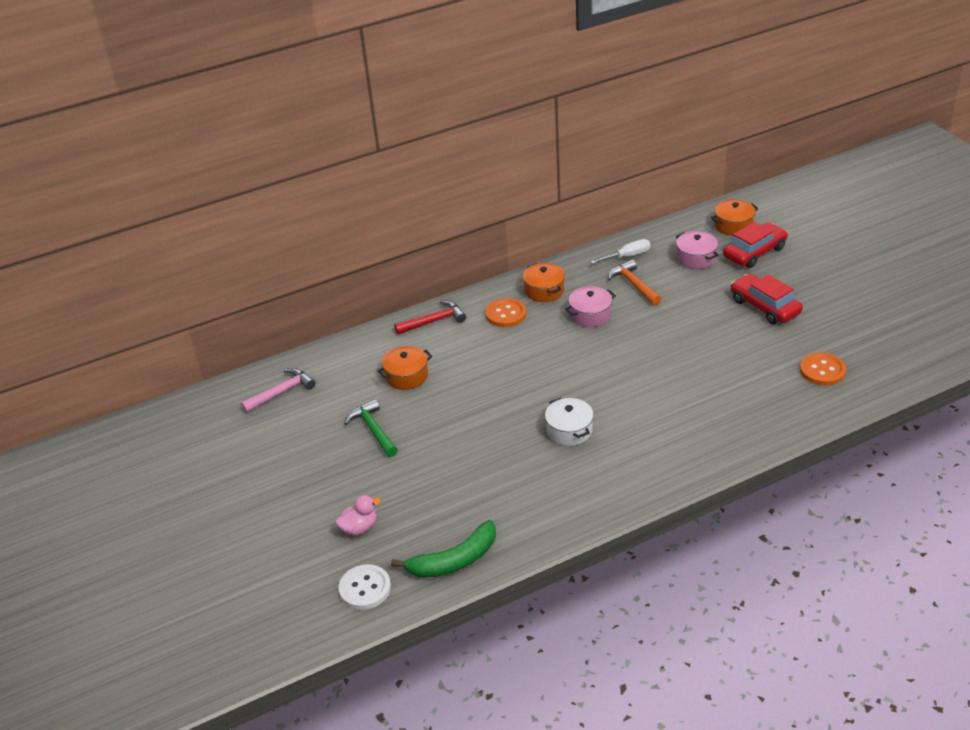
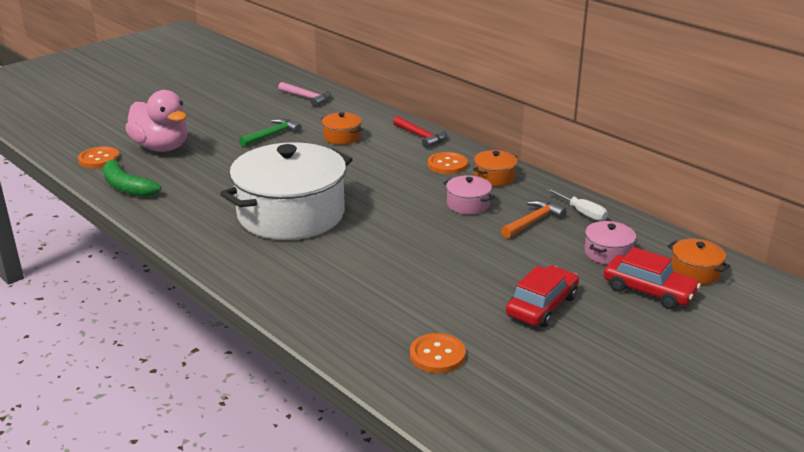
camera: 70 degrees right, 10 degrees down
pink duck [335,495,381,536] -> pink duck [125,90,188,152], size x2.18
white button [339,564,391,610] -> orange button [78,146,120,168]
white pot [545,398,594,446] -> white pot [220,142,353,240], size x2.44

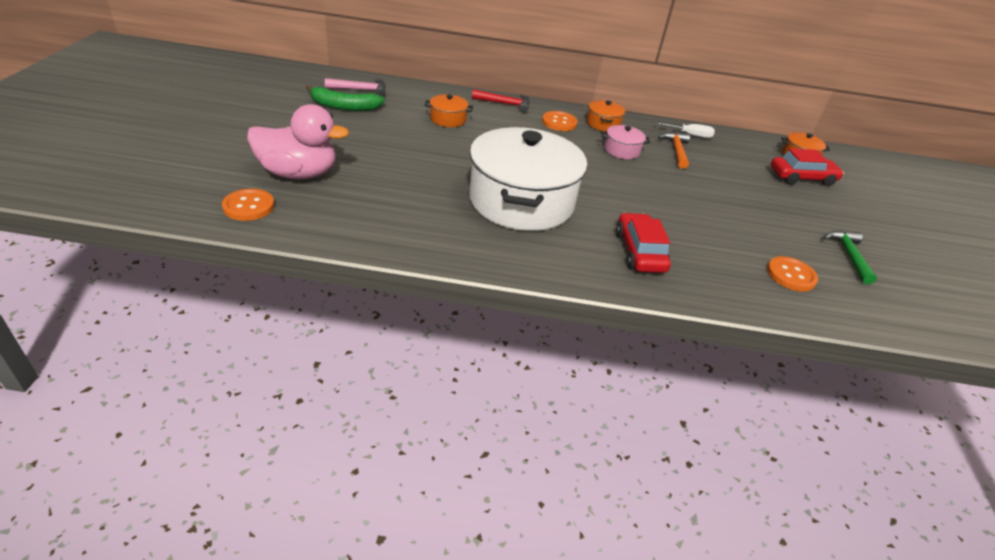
camera: 45 degrees left, 10 degrees up
green banana [103,156,162,197] -> green banana moved to [306,85,385,111]
green hammer [239,118,302,147] -> green hammer moved to [823,230,877,285]
red car [506,265,579,327] -> red car moved to [616,213,671,273]
pink pot [585,221,636,265] -> none

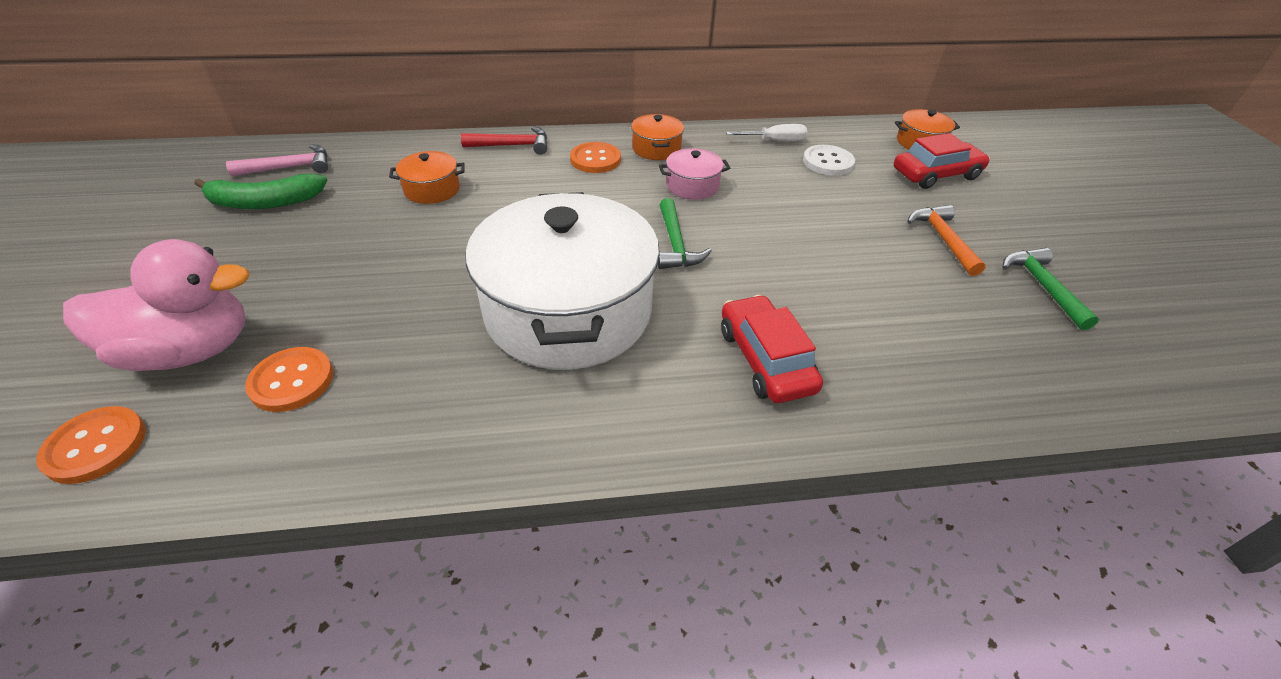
camera: 10 degrees left, 5 degrees up
orange hammer [658,132,690,169] -> orange hammer moved to [907,205,986,276]
orange button [767,256,818,292] -> orange button moved to [245,347,333,412]
none -> green hammer [658,198,712,269]
none -> white button [803,145,855,176]

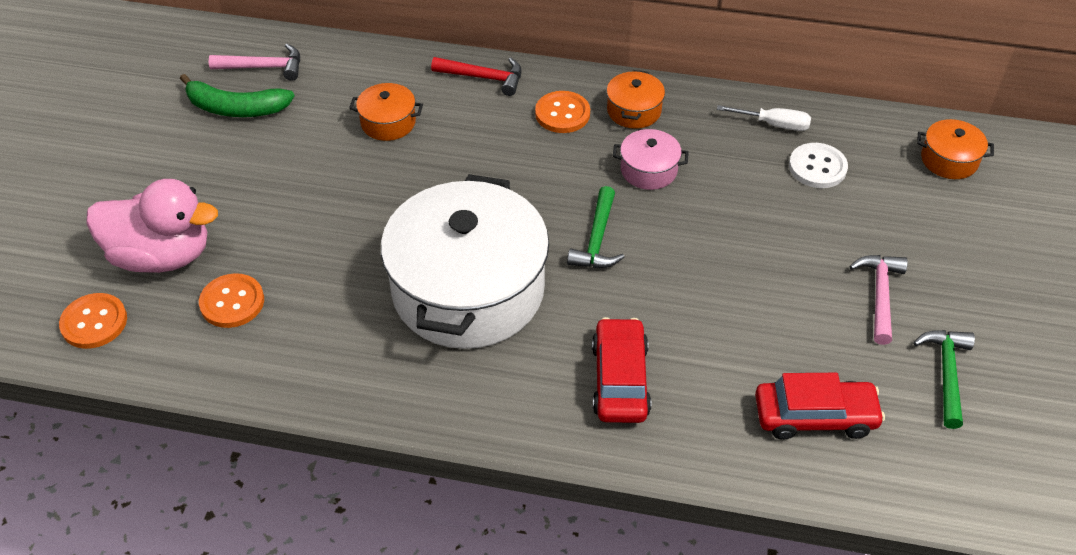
camera: 20 degrees right, 5 degrees up
red car [894,133,990,189] -> red car moved to [755,373,885,440]
orange hammer [907,205,986,276] -> pink hammer [849,255,908,345]

